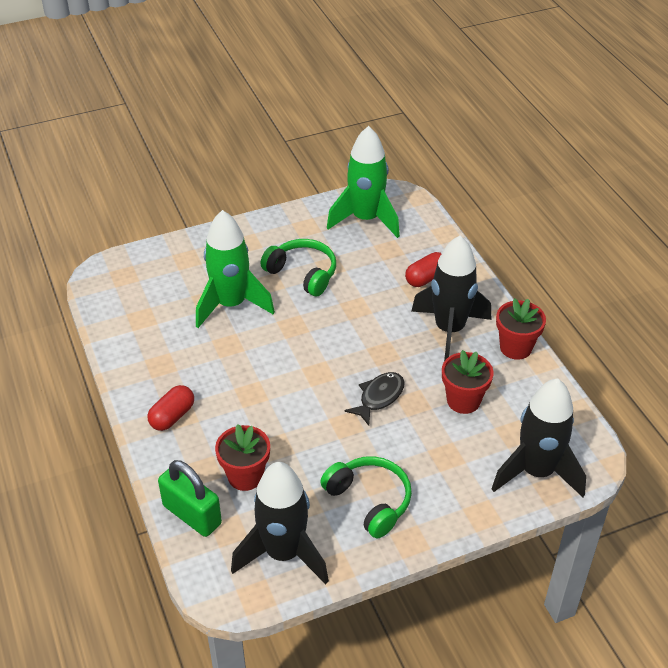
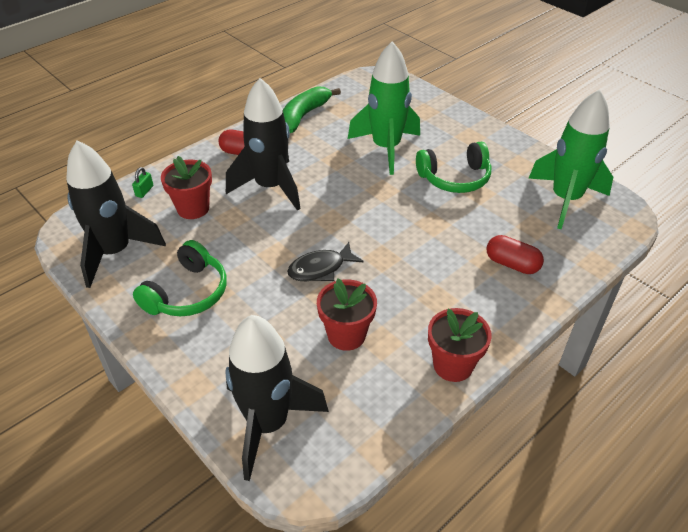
camera: 70 degrees right, 0 degrees up
green padlock [158,460,222,537] -> green padlock [132,167,153,198], size x0.41
green headphones [261,239,336,296] -> green headphones turned 60 degrees clockwise [416,142,491,193]
black fish [345,372,405,425] -> black fish turned 135 degrees clockwise [287,242,364,281]
black rocket [411,236,491,361] -> black rocket moved to [226,78,301,211]
none -> green banana [283,86,341,133]

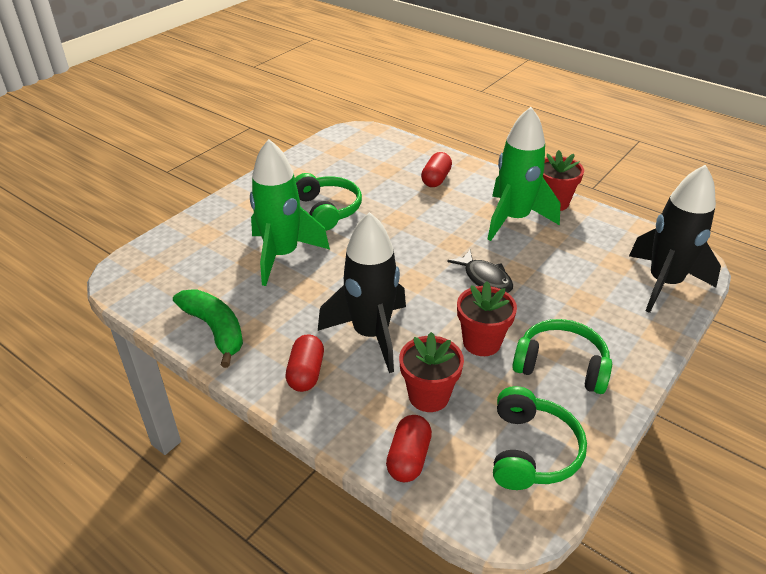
camera: 100 degrees left, 5 degrees down
black rocket [66,140,166,288] -> green headphones [493,386,587,490]
green padlock [132,167,153,198] -> red capsule [386,415,432,482]
green banana [283,86,341,133] -> green banana turned 150 degrees counterclockwise [173,289,243,368]
red flower pot [317,278,377,351] -> red flower pot moved to [457,281,517,356]
green rocket [528,89,613,229] -> green rocket moved to [487,107,560,241]

